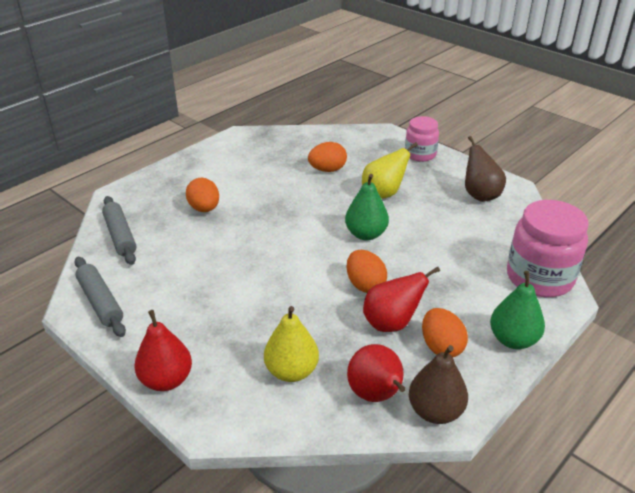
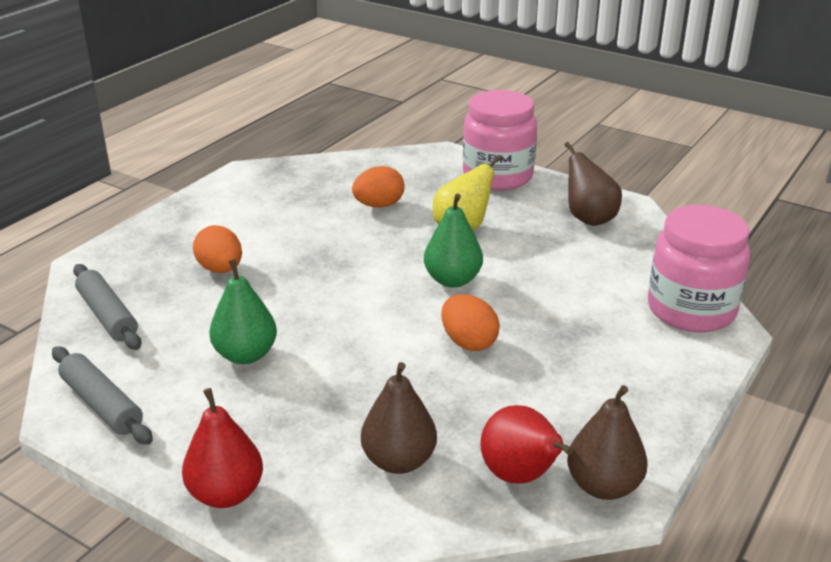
camera: 10 degrees left, 5 degrees down
yellow pear [264,306,319,382] -> brown pear [361,362,437,474]
red pear [363,267,440,332] -> none
pink jar [405,116,439,162] -> pink jar [463,90,537,190], size x1.66
orange egg [422,308,468,357] -> none
green pear [490,271,545,349] -> green pear moved to [209,259,277,364]

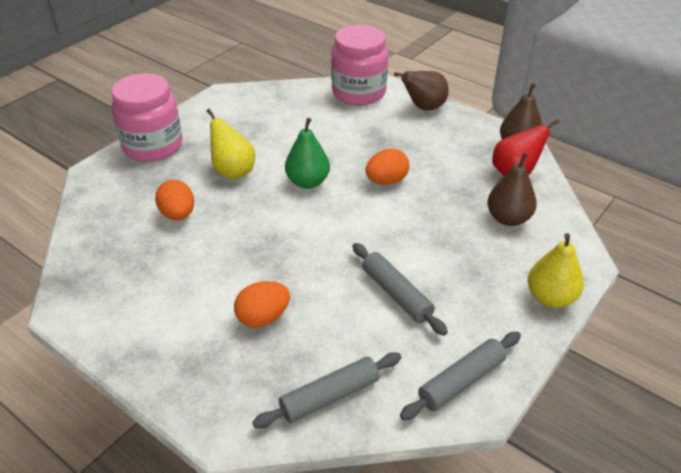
camera: 85 degrees left, 10 degrees up
red pear [182,388,263,508] -> yellow pear [528,233,584,308]
green pear [209,259,277,364] -> grey rolling pin [353,243,448,336]
brown pear [565,142,622,226] -> brown pear moved to [394,71,449,110]

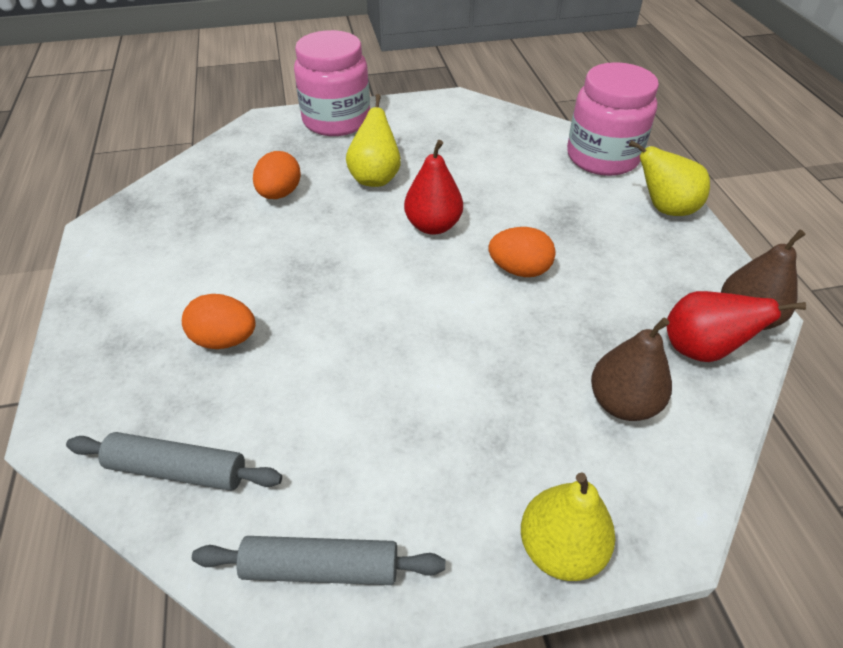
camera: 40 degrees right, 5 degrees up
green pear [285,118,330,189] -> red pear [404,140,463,235]
grey rolling pin [353,243,448,336] -> none
brown pear [394,71,449,110] -> yellow pear [629,140,710,216]

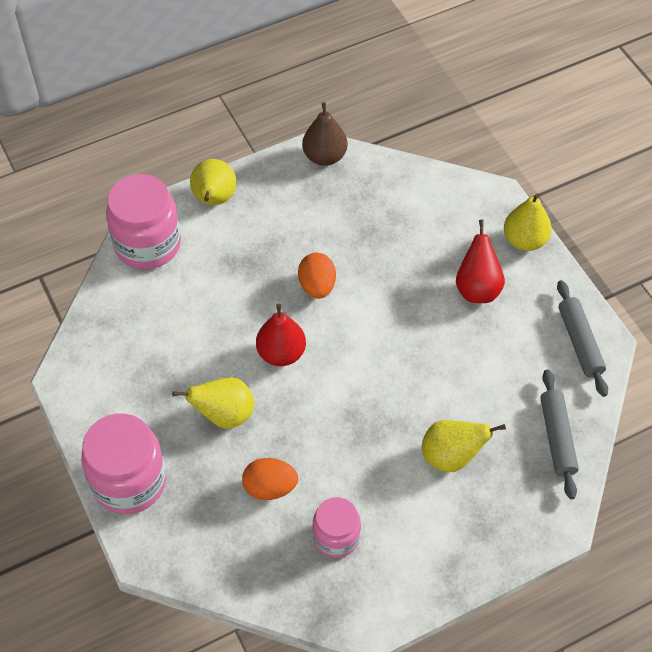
camera: 105 degrees left, 10 degrees up
orange egg [182,294,256,349] -> yellow pear [422,420,506,472]
brown pear [591,317,672,421] -> none
red pear [666,291,806,362] -> red pear moved to [456,220,505,303]
none -> pink jar [312,497,361,558]

